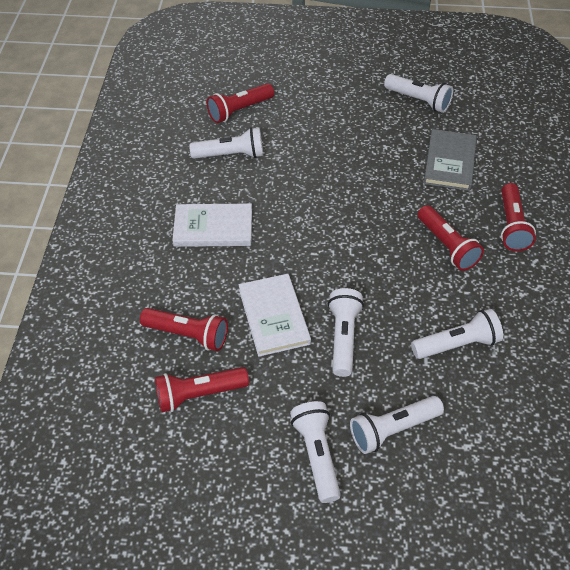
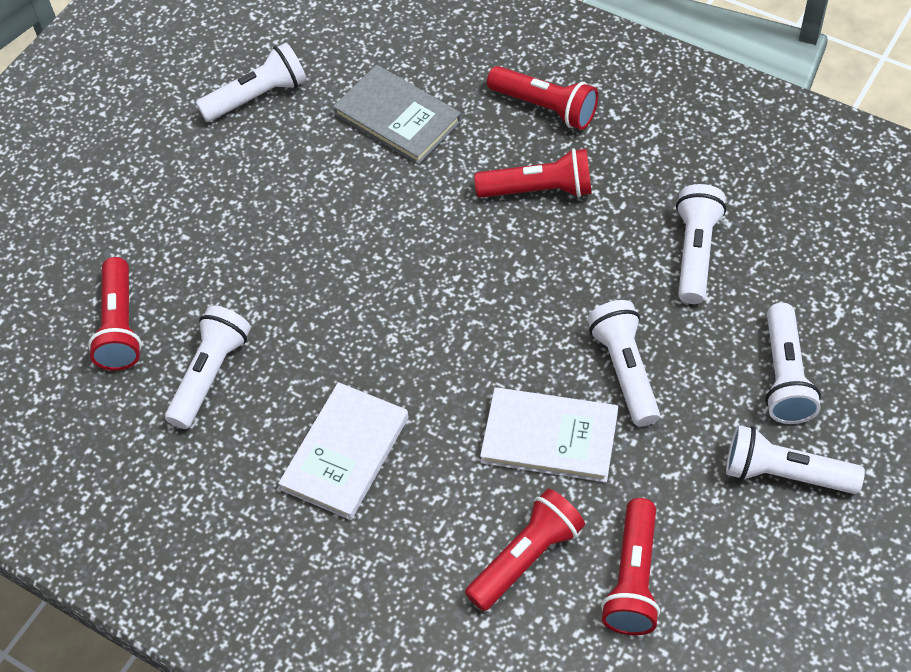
camera: 60 degrees left, 5 degrees up
white flashlight [328,288,364,377] -> white flashlight turned 45 degrees clockwise [587,300,660,427]

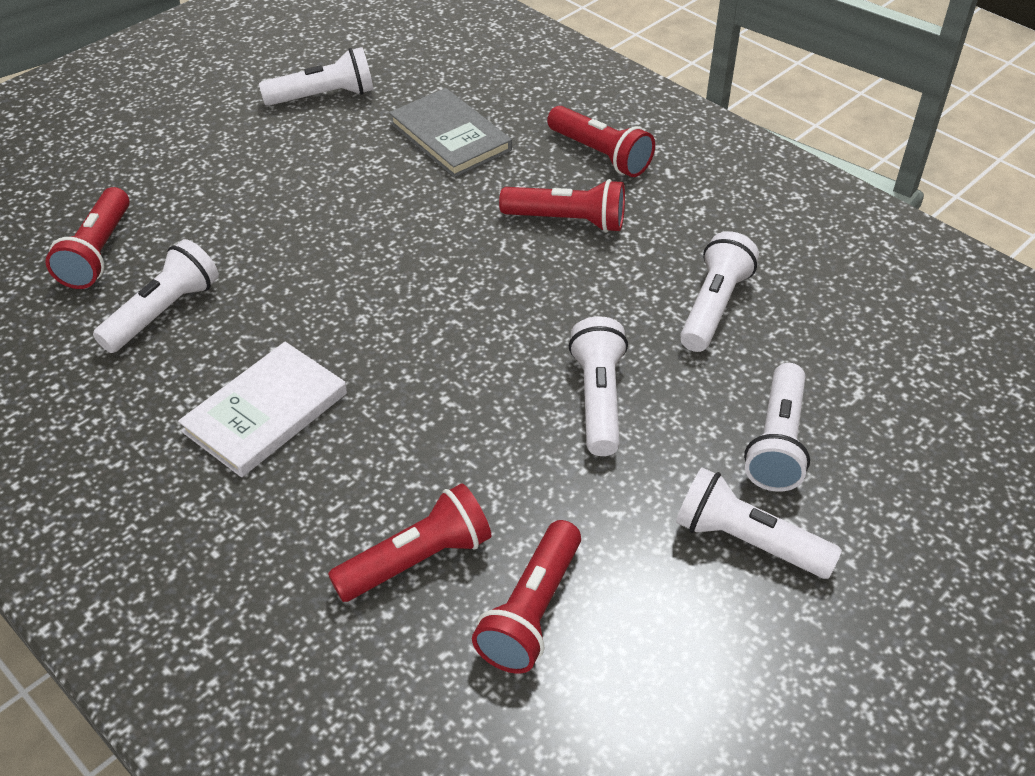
camera: 10 degrees right, 10 degrees down
white book [480,387,618,482] -> none

